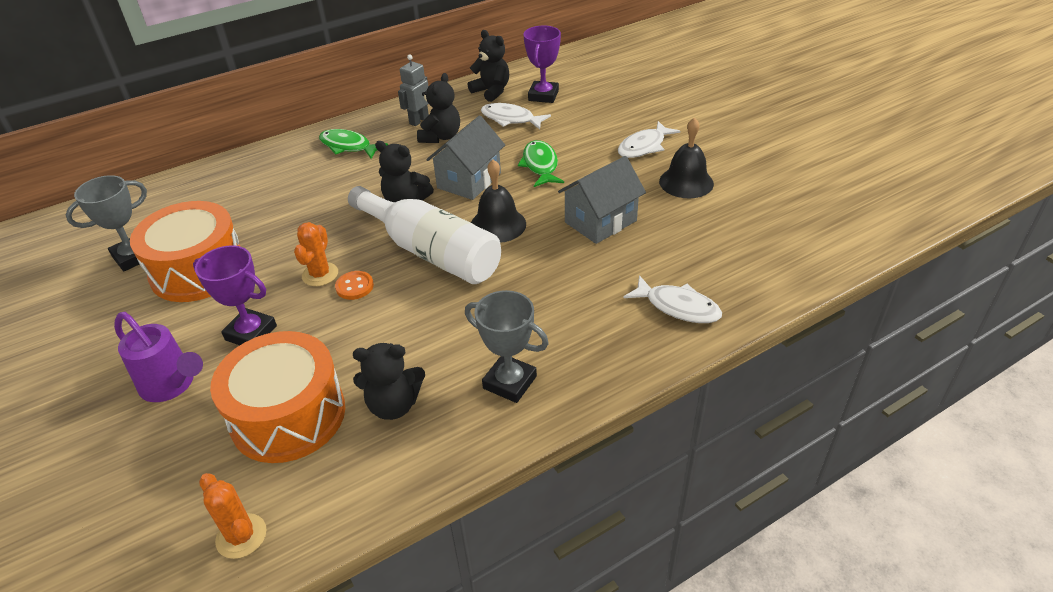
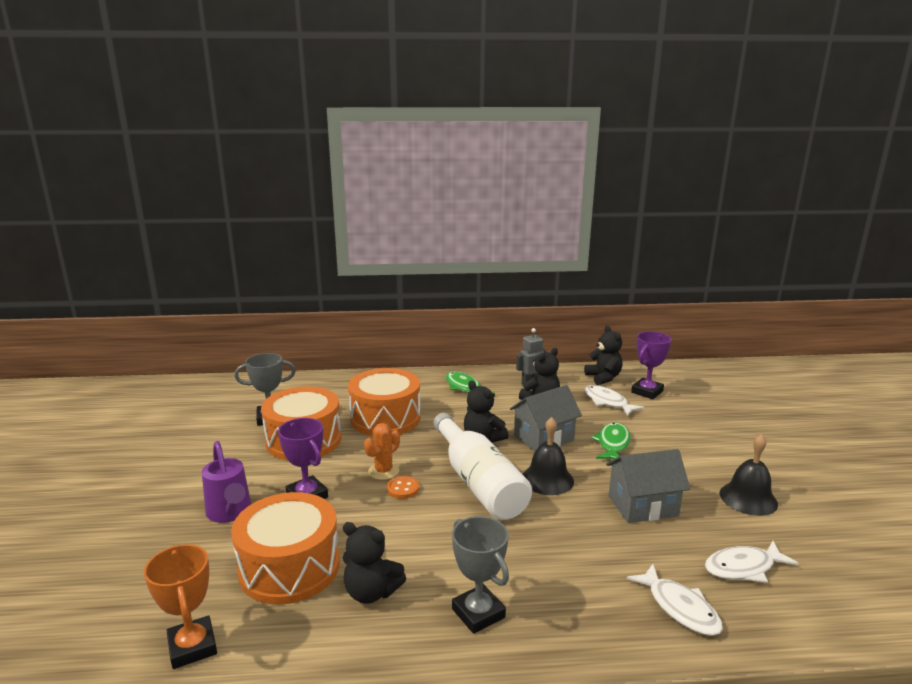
camera: 25 degrees right, 20 degrees down
orange cactus [199,473,267,559] -> orange trophy [144,544,217,669]
white fish [618,121,680,158] -> white fish moved to [705,541,799,583]
none -> orange drum [348,368,421,436]

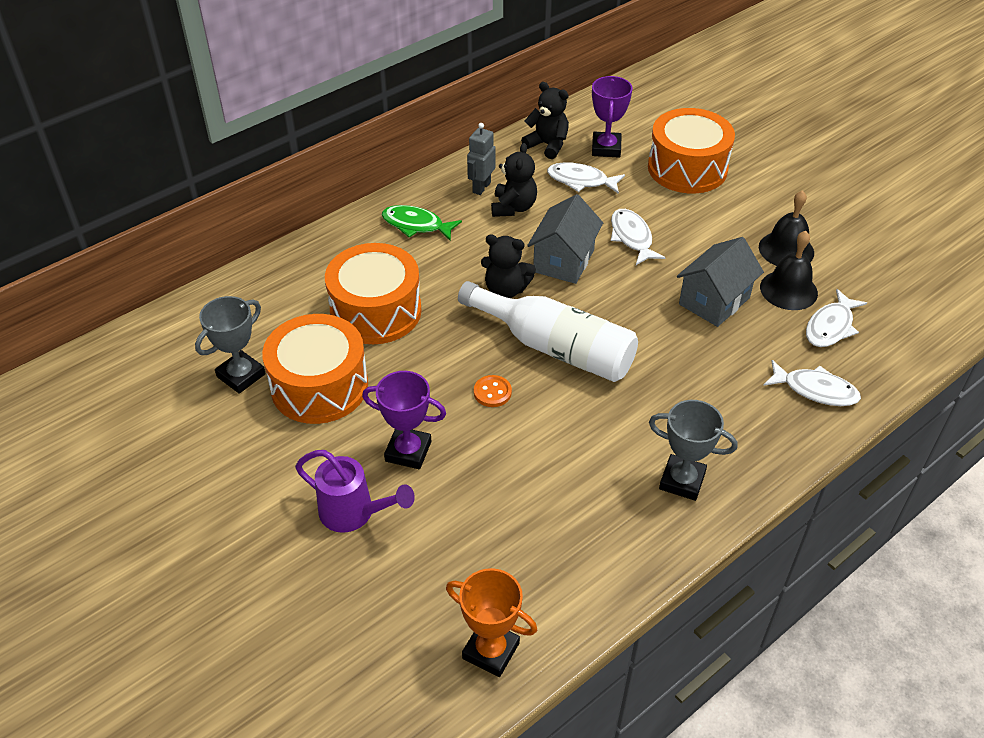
camera: 35 degrees left, 25 degrees up
orange drum [231,492,340,605] -> orange drum moved to [648,108,735,193]
black teddy bear [343,522,406,604] -> none
orange cactus [364,423,400,480] -> none
black bell [522,417,574,495] -> black bell moved to [760,231,818,310]
green fish [591,422,631,459] -> white fish [611,209,666,265]

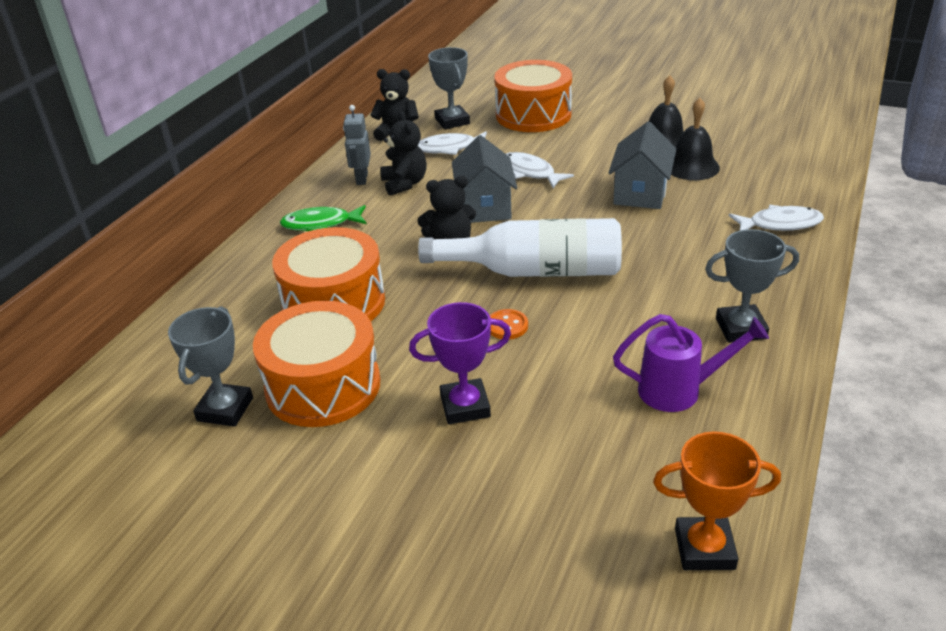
camera: 25 degrees left, 10 degrees down
purple watering can [295,450,415,533] -> purple watering can moved to [613,314,769,412]
purple trophy [592,76,633,158] -> grey trophy [428,47,470,129]
white fish [806,289,867,347] -> none

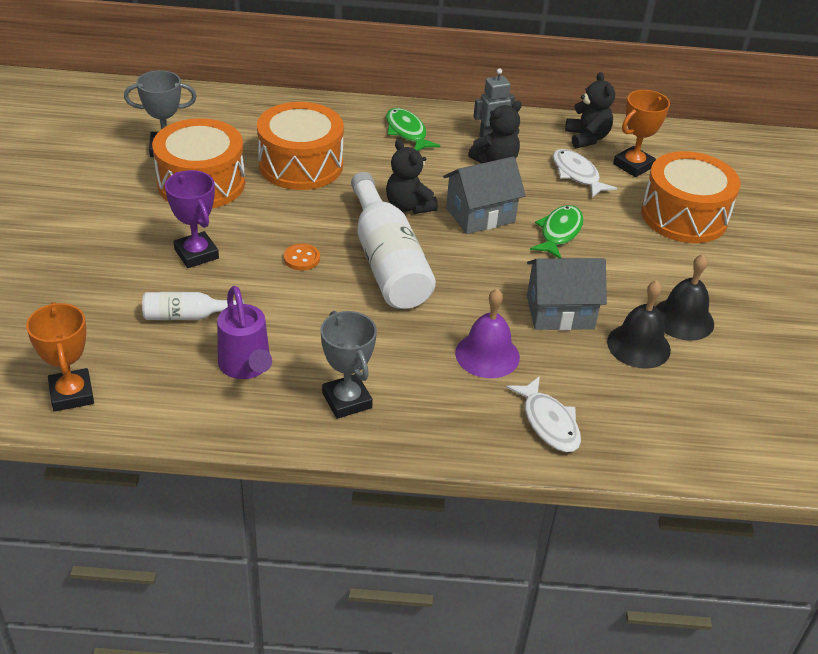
camera: 65 degrees right, 5 degrees up
grey trophy [428,47,470,129] -> orange trophy [613,90,670,177]
white fish [506,152,574,188] -> green fish [530,205,584,258]
none -> white bottle [142,292,244,320]
none -> purple bell [455,289,520,378]

